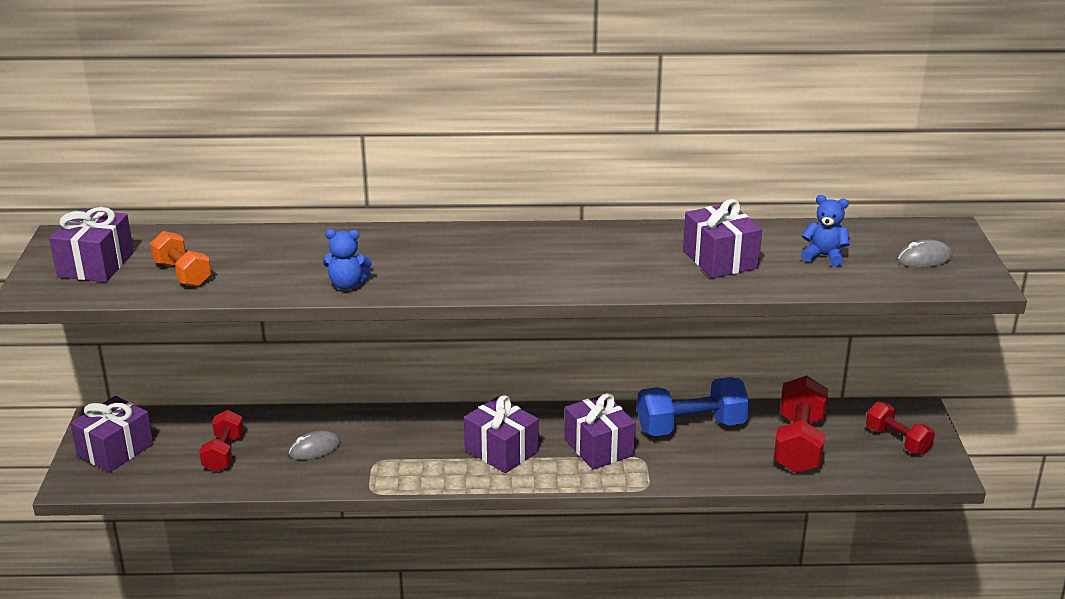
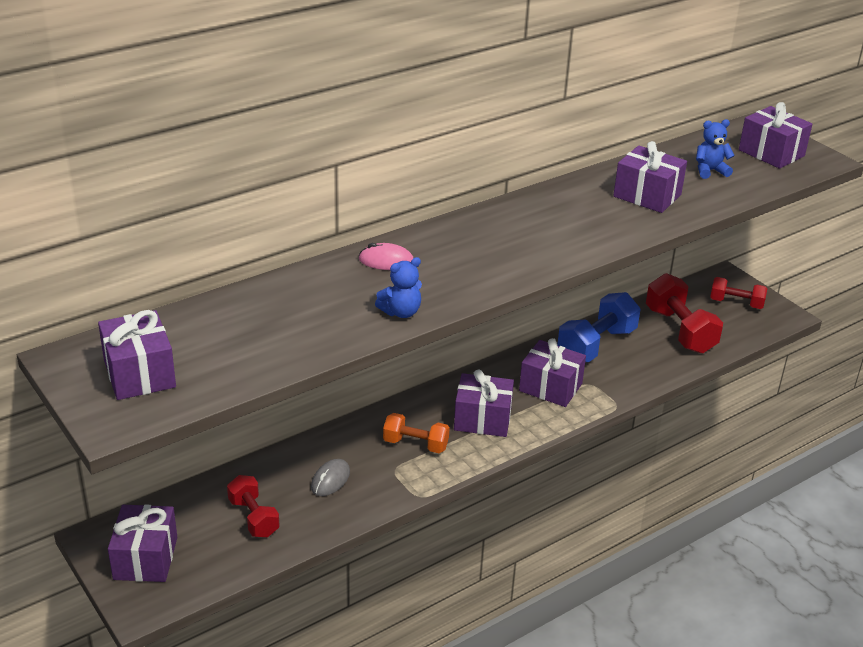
camera: 35 degrees left, 5 degrees up
orange dumbbell [150,231,211,287] -> orange dumbbell moved to [383,413,450,453]
grey mouse [897,240,953,267] -> purple gift [739,102,812,169]
none -> pink mouse [359,243,413,270]

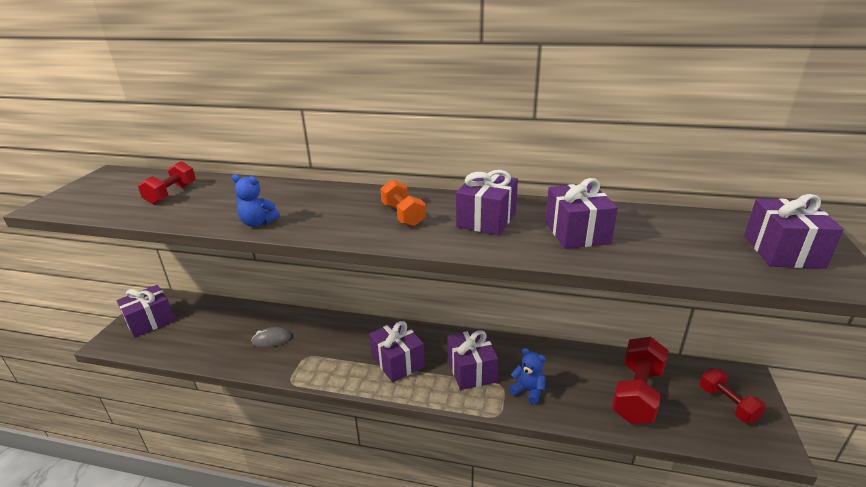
camera: 50 degrees right, 5 degrees down
purple gift [98,310,176,400] -> purple gift moved to [456,170,518,235]
red dumbbell [227,475,280,537] -> red dumbbell moved to [138,161,196,205]
pink mouse [359,243,413,270] -> none
orange dumbbell [383,413,450,453] -> orange dumbbell moved to [380,179,426,227]
blue dumbbell [557,292,641,362] -> none
blue teddy bear [696,119,735,179] -> blue teddy bear moved to [509,348,546,404]

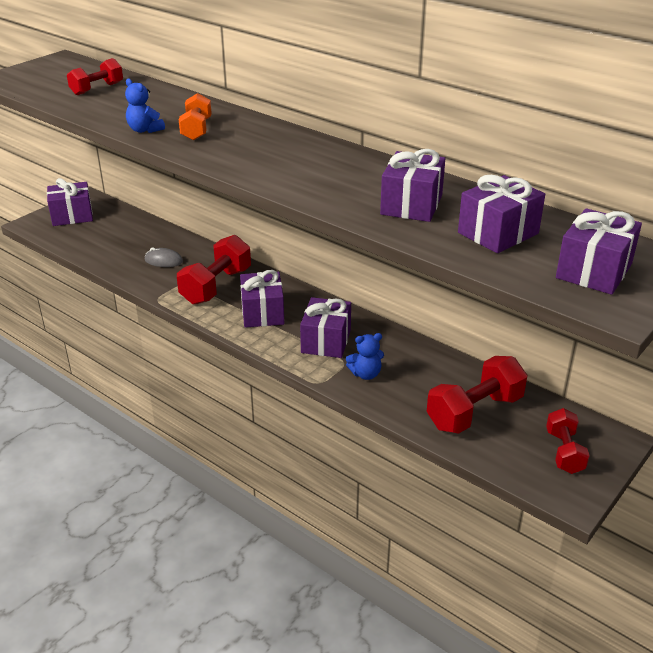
camera: 25 degrees right, 5 degrees up
orange dumbbell [380,179,426,227] -> orange dumbbell moved to [179,93,212,141]
purple gift [456,170,518,235] -> purple gift moved to [458,175,545,253]
blue teddy bear [509,348,546,404] -> blue teddy bear turned 105 degrees clockwise [346,333,384,380]
none -> red dumbbell [177,235,251,305]

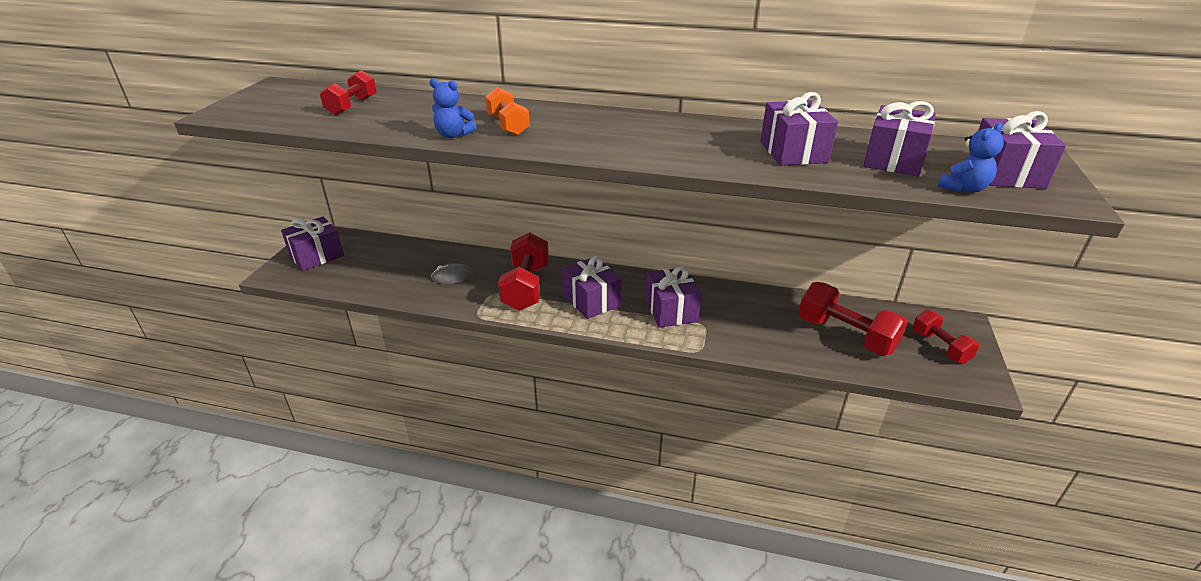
camera: 25 degrees left, 0 degrees up
blue teddy bear [346,333,384,380] -> blue teddy bear moved to [938,123,1004,193]
red dumbbell [427,356,528,434] -> red dumbbell turned 75 degrees counterclockwise [798,282,907,356]

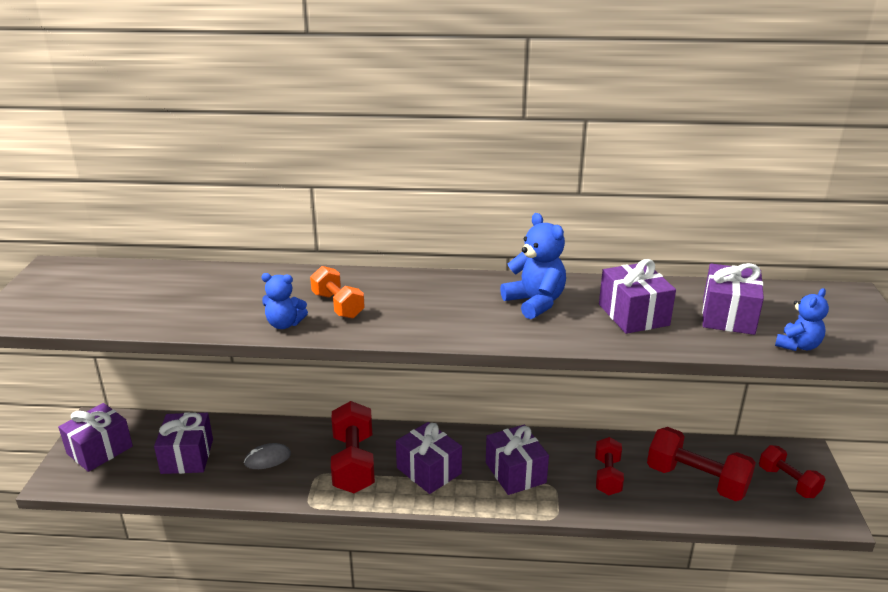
camera: 10 degrees left, 5 degrees down
red dumbbell [320,70,377,115] -> red dumbbell moved to [595,437,624,495]
purple gift [969,111,1066,189] -> purple gift moved to [154,412,213,474]
none -> blue teddy bear [500,213,566,319]

